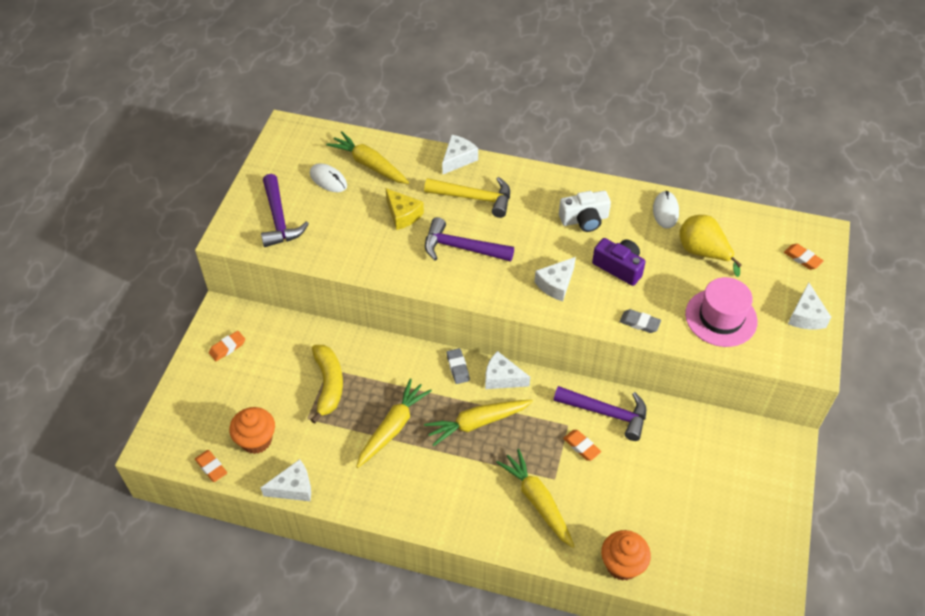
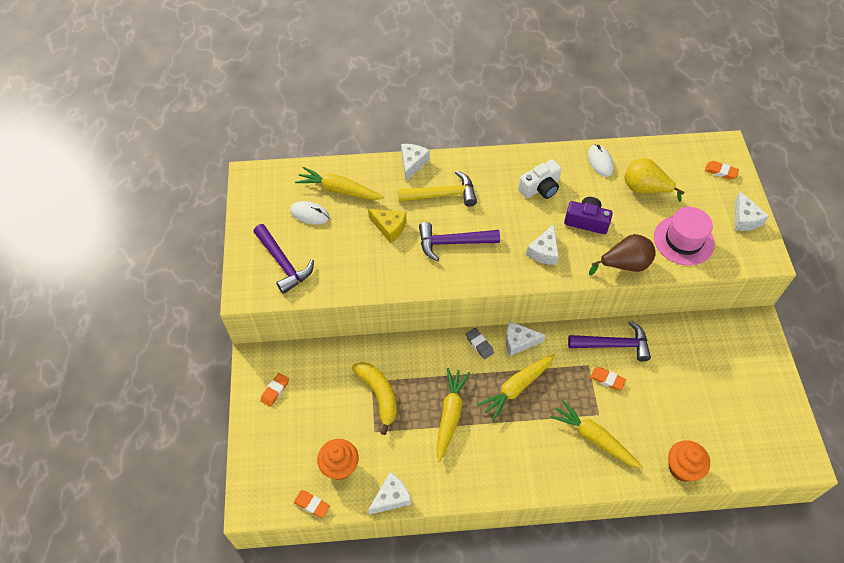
camera: 20 degrees left, 5 degrees up
grey eraser [620,309,661,333] -> brown pear [589,234,656,275]

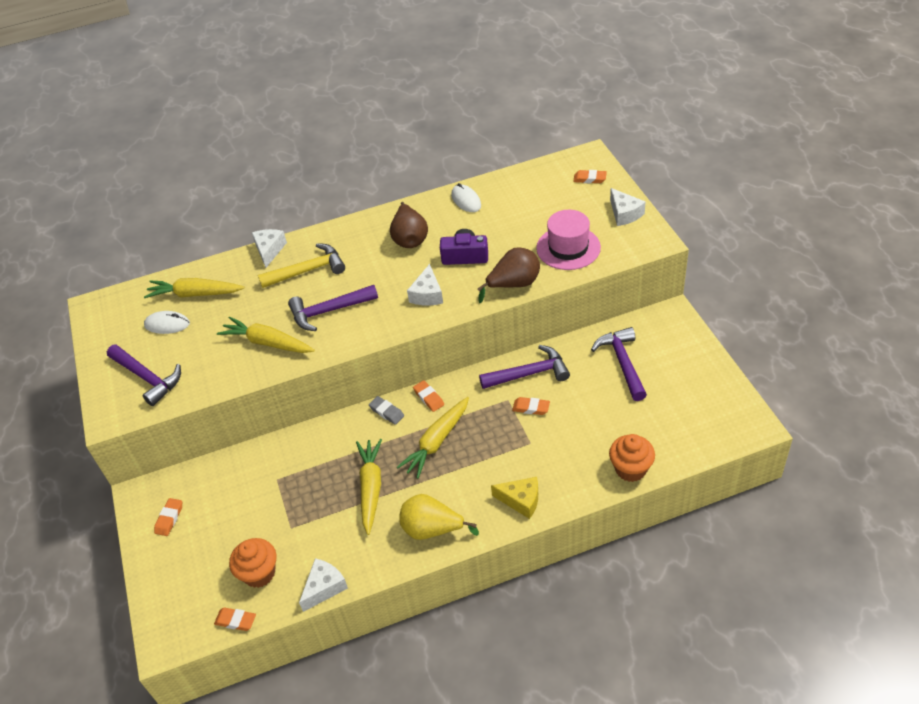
camera: 10 degrees left, 10 degrees down
yellow banana [352,362,397,435] -> none
yellow cheese [368,209,406,243] -> yellow cheese moved to [491,477,538,519]
white cheese [506,321,546,356] -> orange eraser [413,380,444,412]
white camera [518,159,561,199] -> brown pear [390,202,428,248]
yellow carrot [550,400,643,469] -> yellow carrot moved to [217,316,315,353]
yellow pear [624,158,685,202] -> yellow pear moved to [399,494,479,540]
none -> purple hammer [591,327,647,401]

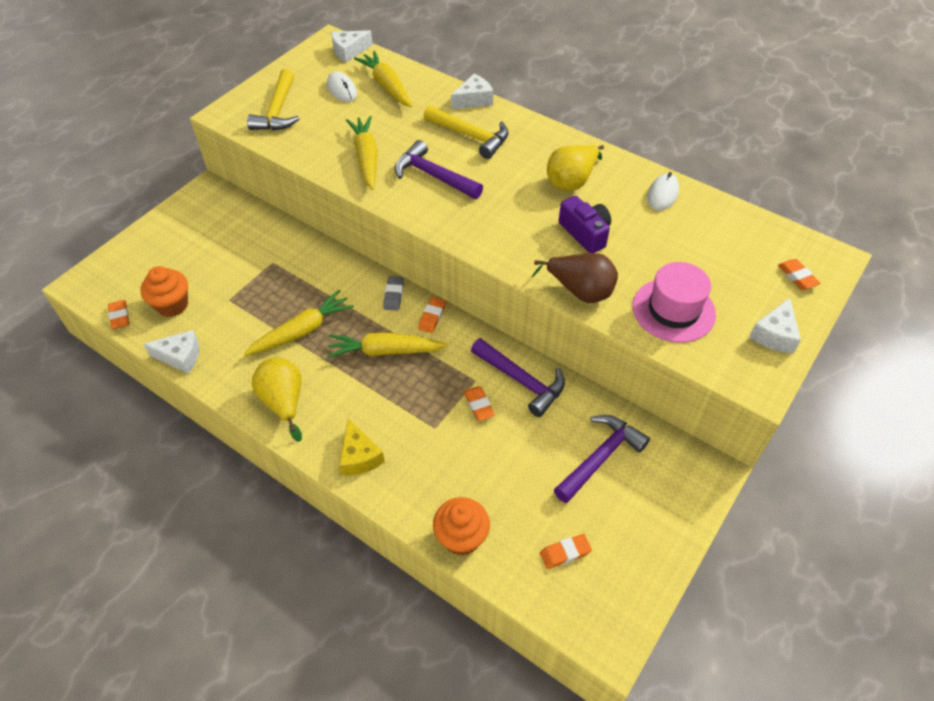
camera: 50 degrees right, 5 degrees up
purple hammer [107,344,181,406] -> yellow hammer [247,69,299,130]
orange eraser [154,498,182,536] -> orange eraser moved to [540,534,592,569]
brown pear [390,202,428,248] -> yellow pear [547,145,604,191]
white cheese [407,264,443,306] -> white cheese moved to [331,30,373,63]

